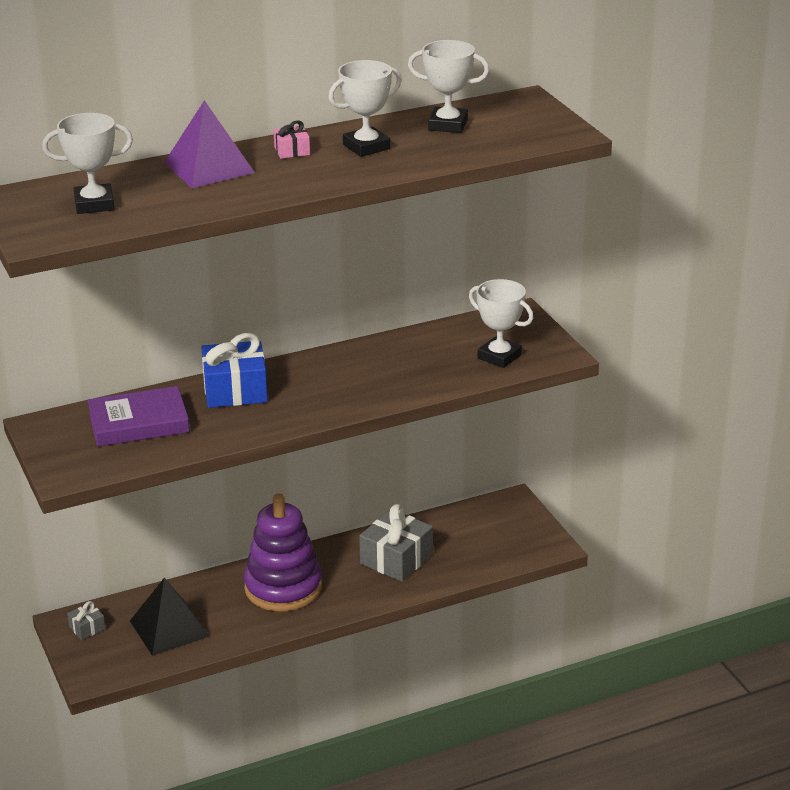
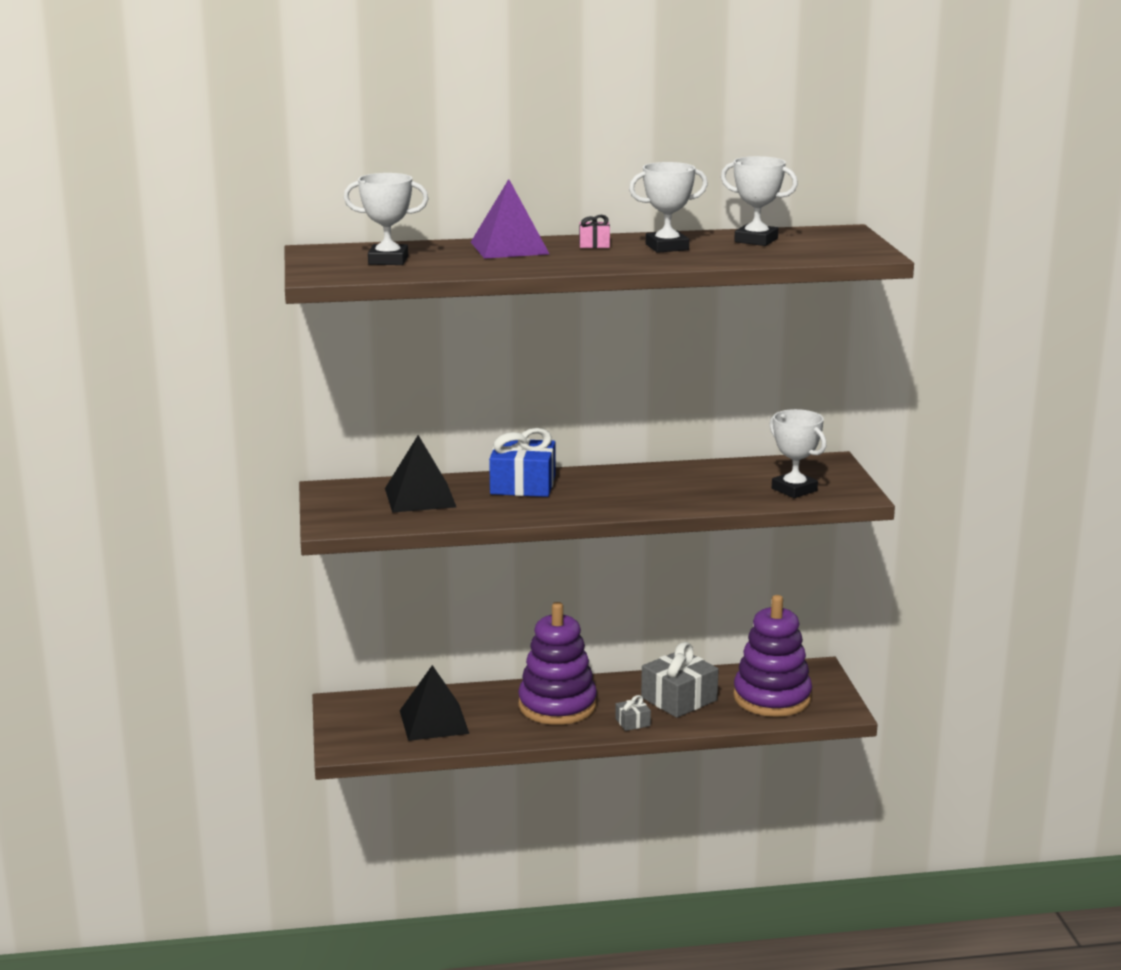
camera: 15 degrees right, 10 degrees down
grey gift [67,601,105,640] -> grey gift moved to [615,695,651,731]
purple book [88,386,190,447] -> black pyramid [385,435,456,513]
none -> purple stacking toy [733,595,812,717]

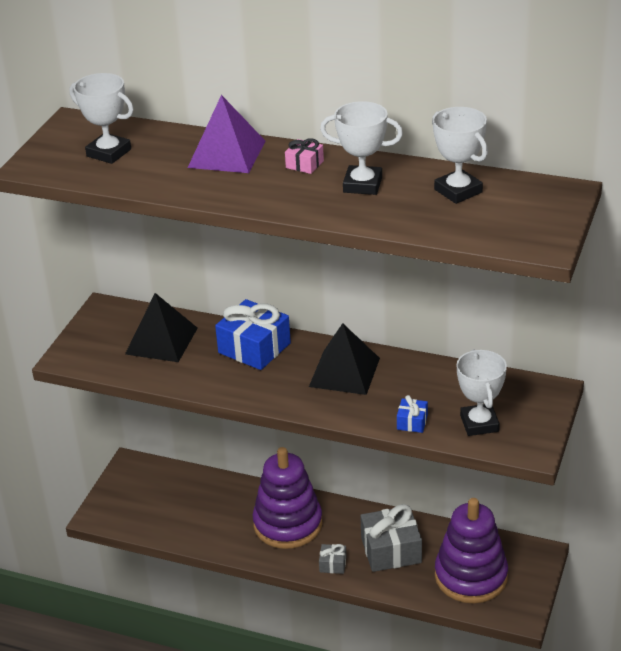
camera: 30 degrees right, 15 degrees up
black pyramid [400,665,469,741] -> black pyramid moved to [309,323,380,395]
none -> blue gift [397,395,428,433]

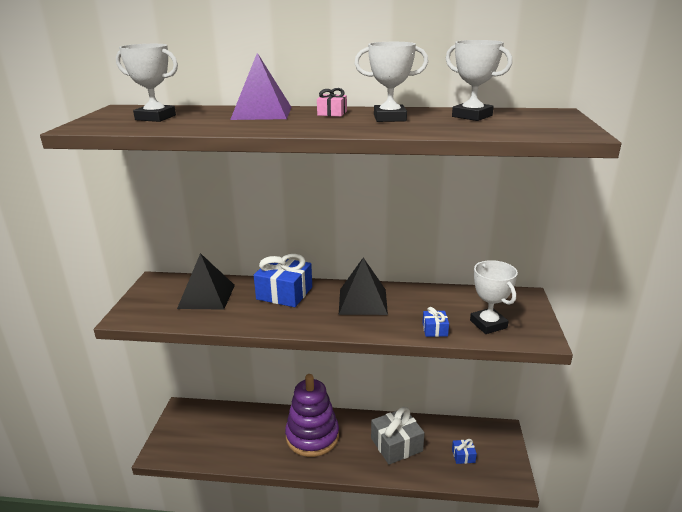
camera: 15 degrees left, 10 degrees down
grey gift [319,544,347,574] -> none
purple stacking toy [435,498,508,603] -> blue gift [452,439,477,464]

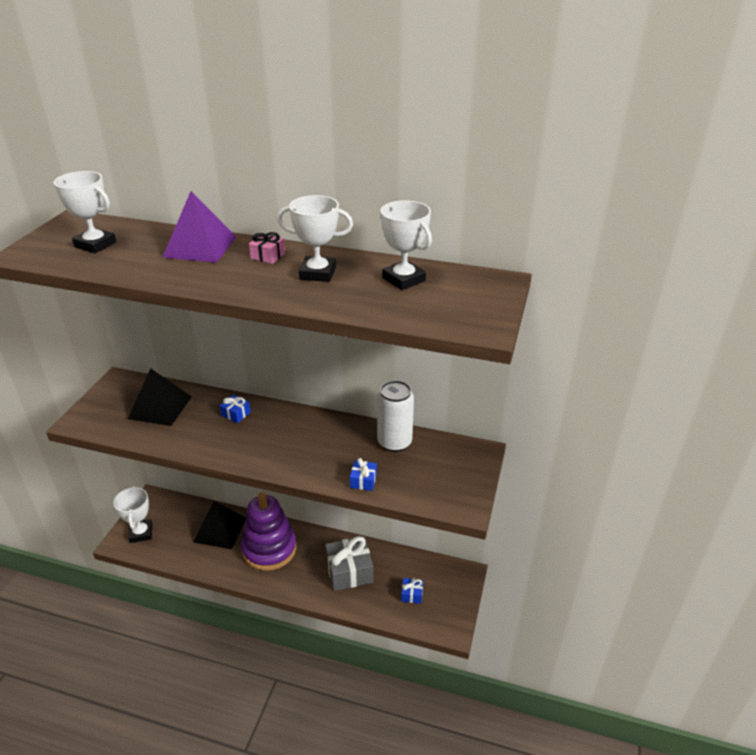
camera: 10 degrees right, 10 degrees up
blue gift [254,254,312,307] -> blue gift [220,395,251,423], size x0.48
black pyramid [339,258,388,315] -> black pyramid moved to [193,501,245,549]
white trophy [470,260,518,334] -> white trophy moved to [113,486,152,543]
none -> white can [377,380,414,452]

